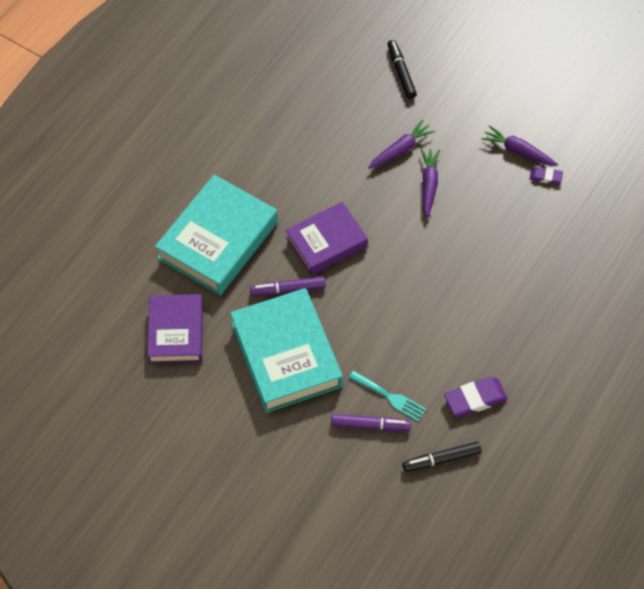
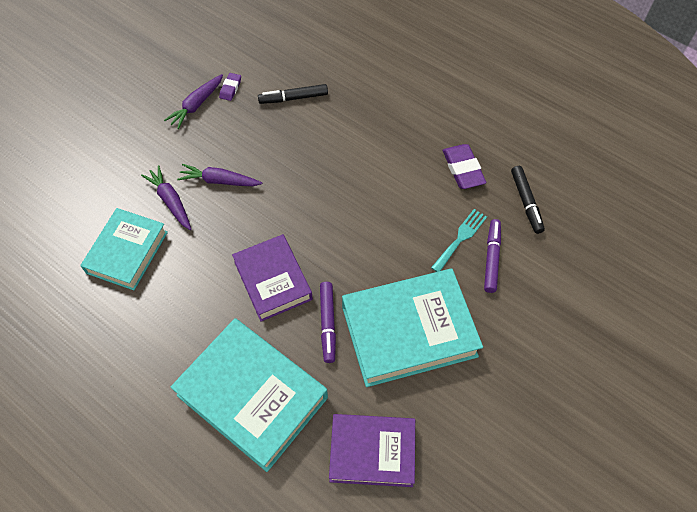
camera: 85 degrees left, 0 degrees up
black marker [387,40,417,99] -> black marker moved to [258,84,328,104]
none -> turquoise book [80,208,168,290]

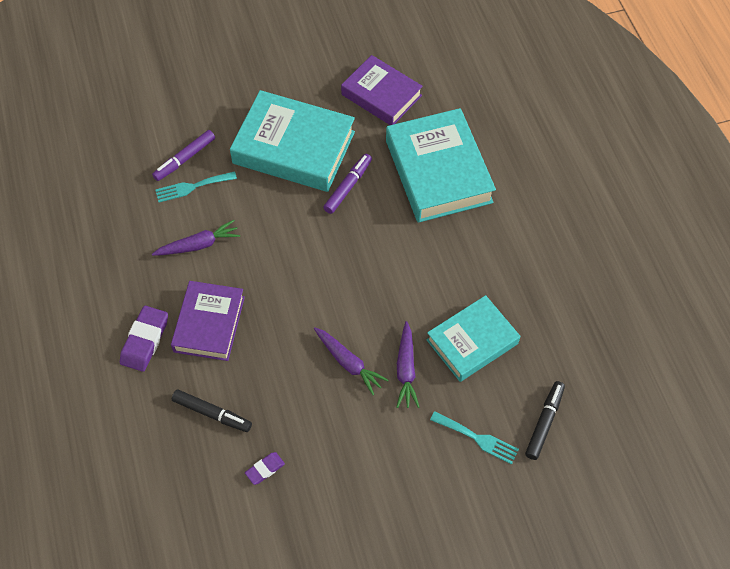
camera: 145 degrees left, 0 degrees up
purple carrot [164,74,223,129] -> purple carrot moved to [152,220,240,256]
purple book [232,234,313,322] -> purple book moved to [171,281,245,361]
purple eraser [443,144,487,189] -> purple eraser moved to [120,306,168,372]
black marker [511,166,545,234] -> black marker moved to [525,381,565,460]
none -> turquoise fork [430,411,519,464]

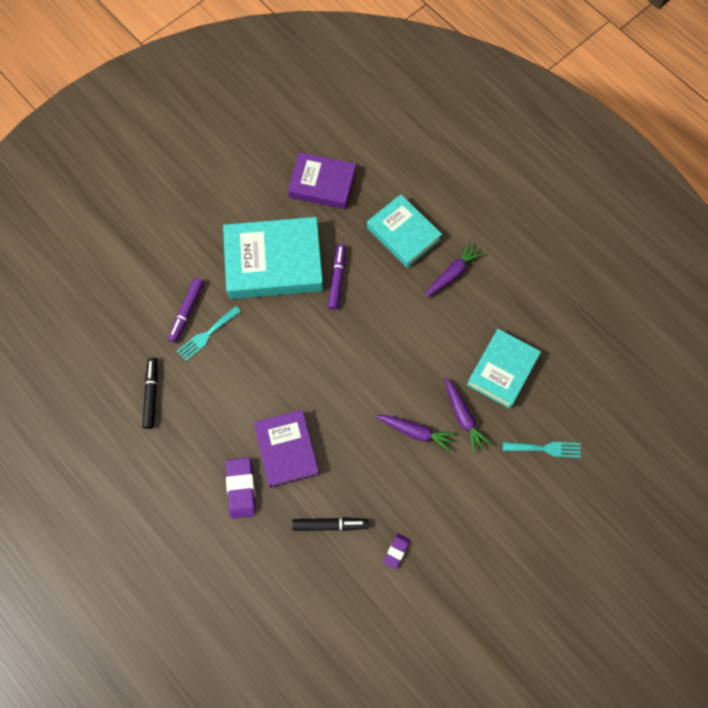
camera: 25 degrees left, 10 degrees up
purple carrot [152,220,240,256] -> purple carrot moved to [425,242,484,298]
turquoise book [386,108,496,223] -> turquoise book [367,194,442,268], size x0.65
black marker [525,381,565,460] -> black marker moved to [142,358,158,429]

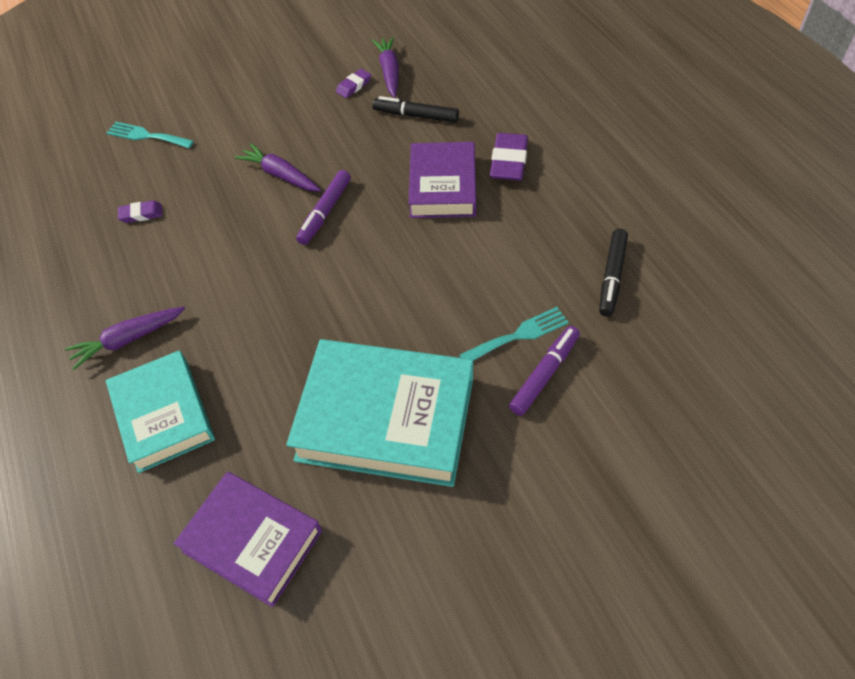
camera: 160 degrees left, 15 degrees down
purple marker [328,244,346,310] -> purple marker moved to [296,170,351,245]
purple carrot [445,377,491,453] -> purple carrot moved to [372,37,399,98]
turquoise book [467,329,541,408] -> purple eraser [118,200,162,223]

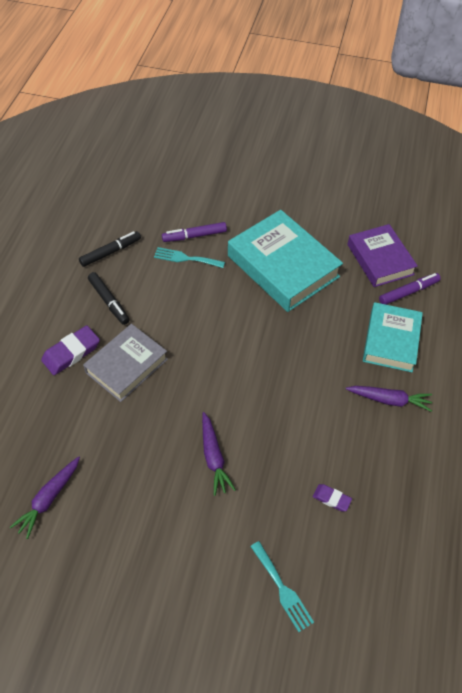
camera: 145 degrees left, 0 degrees up
purple marker [296,170,351,245] -> purple marker moved to [379,273,441,305]
purple eraser [336,69,371,98] -> none
black marker [372,96,459,123] -> black marker moved to [88,272,130,325]
purple book [409,142,476,218] -> grey book [83,324,168,402]

